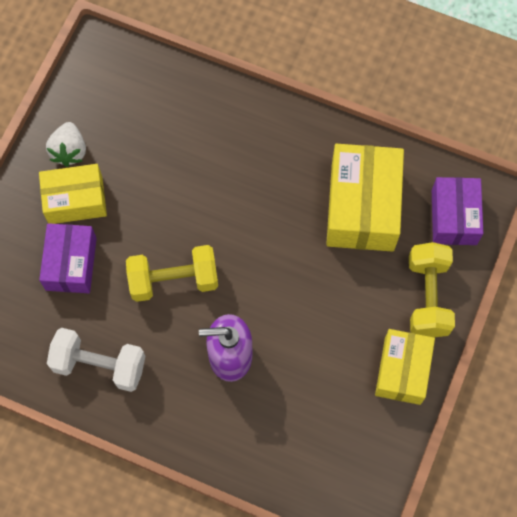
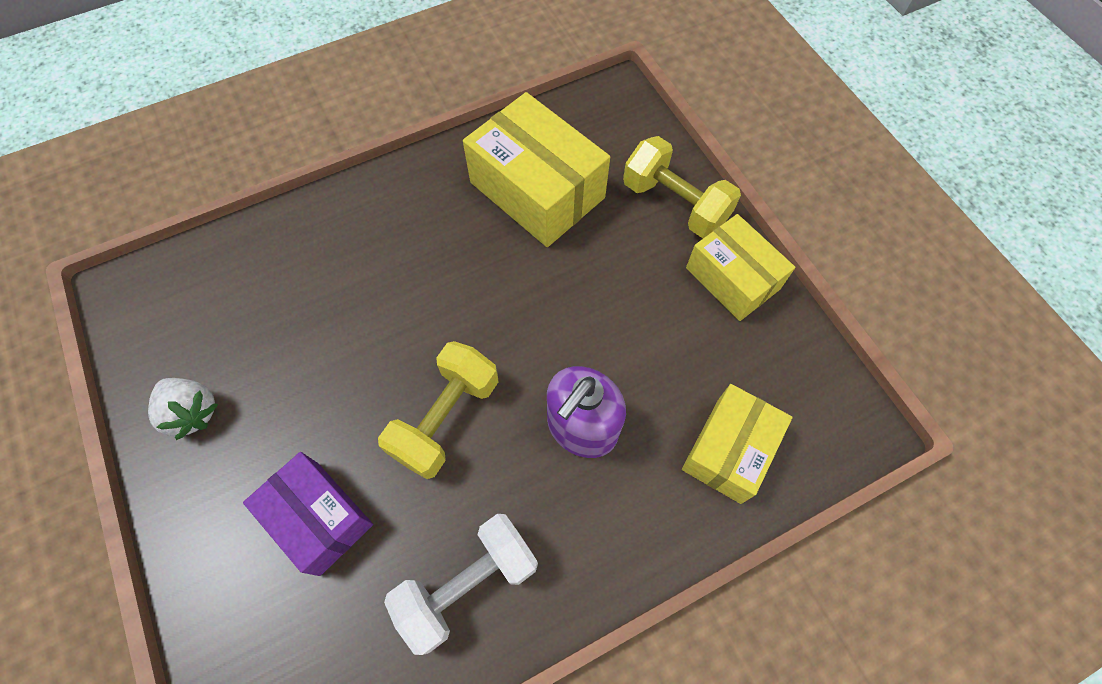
camera: 50 degrees left, 5 degrees down
yellow box [39,164,107,224] -> yellow box moved to [682,384,793,504]
purple box [432,177,483,245] -> none

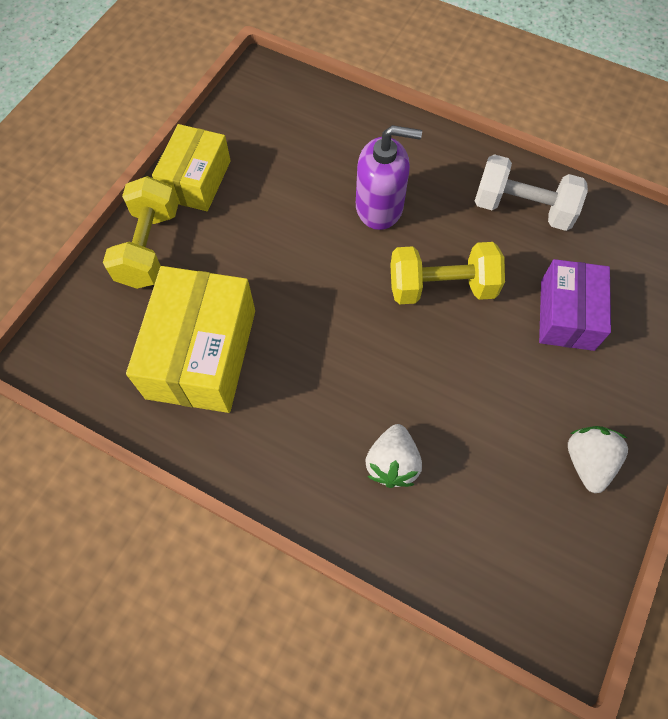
camera: 125 degrees left, 0 degrees up
yellow box [682,384,793,504] -> none
none -> white strawberry [365,424,422,488]

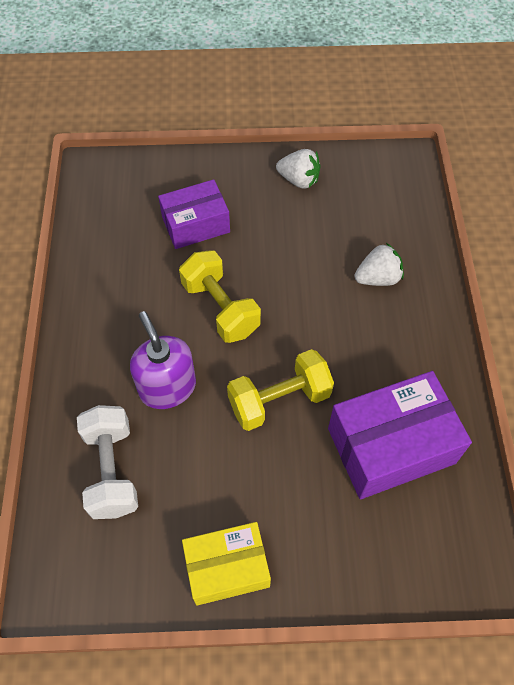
camera: 120 degrees left, 5 degrees down
yellow dumbbell [103,176,178,289] -> yellow dumbbell moved to [227,349,334,431]
yellow box [126,266,255,413] -> purple box [328,371,472,499]
white dumbbell [474,154,588,231] -> white dumbbell moved to [77,405,138,519]
white strawberry [568,426,628,493] -> white strawberry turned 135 degrees counterclockwise [276,149,320,188]

